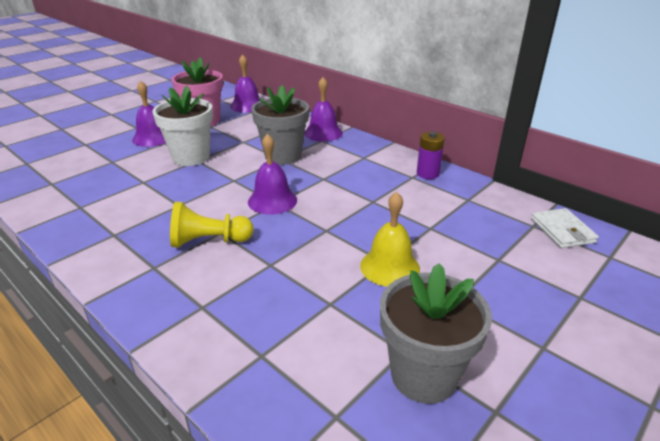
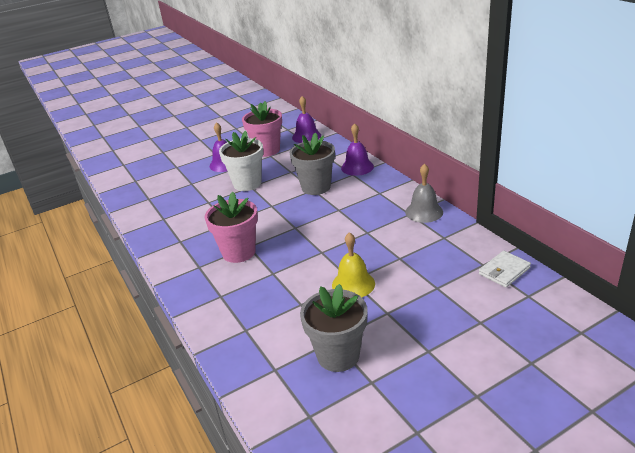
camera: 20 degrees right, 0 degrees up
yellow pawn [170,202,254,248] -> pink flower pot [204,192,258,263]
purple bell [248,134,297,214] -> none
purple battery [417,132,445,179] -> grey bell [405,163,443,223]
white wallet [531,208,599,248] -> white wallet turned 45 degrees clockwise [479,251,531,288]

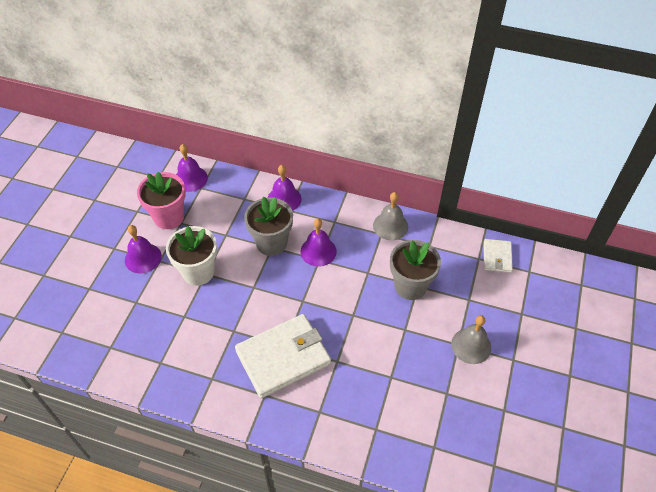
camera: 45 degrees left, 20 degrees up
pink flower pot [204,192,258,263] -> white wallet [235,314,331,398]
grey flower pot [300,284,368,372] -> grey flower pot moved to [390,240,441,300]
yellow bell [332,232,375,297] -> none
none -> purple bell [300,218,337,267]
none -> grey bell [451,315,491,364]

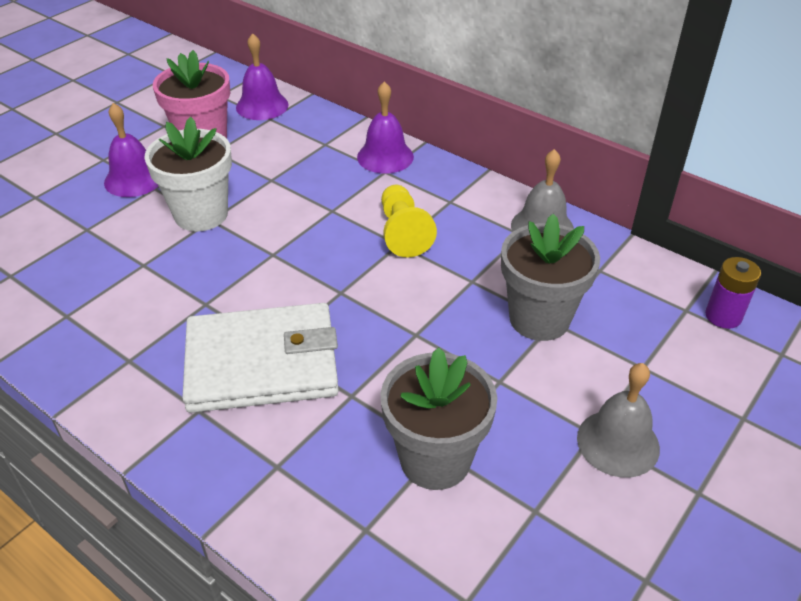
camera: 20 degrees right, 10 degrees down
grey flower pot [244,197,293,256] -> grey flower pot moved to [380,347,497,490]
purple bell [300,218,337,267] -> yellow pawn [381,185,437,258]
white wallet [484,239,513,273] -> purple battery [705,257,761,329]

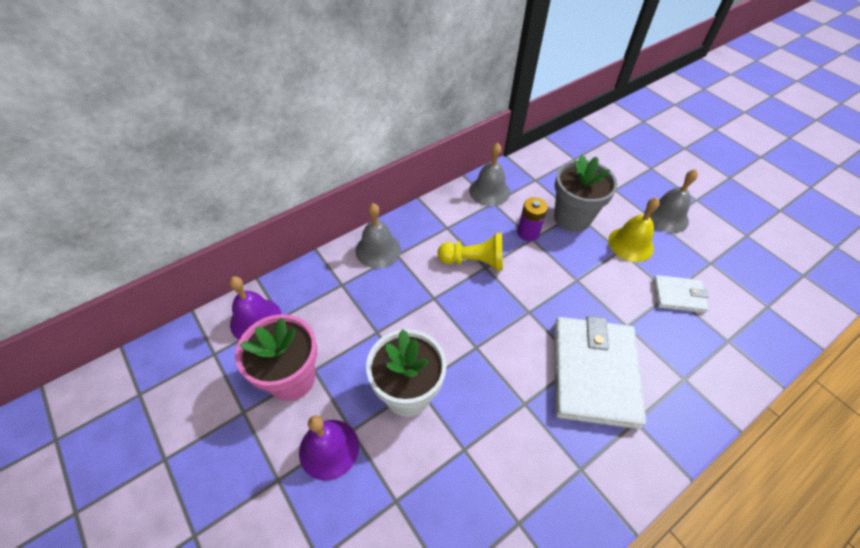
camera: 75 degrees left, 10 degrees up
purple bell [357,81,414,174] -> grey bell [355,203,401,268]
grey flower pot [380,347,497,490] -> white wallet [653,275,709,313]
purple battery [705,257,761,329] -> purple battery moved to [517,197,548,241]
none -> yellow bell [608,198,660,262]

